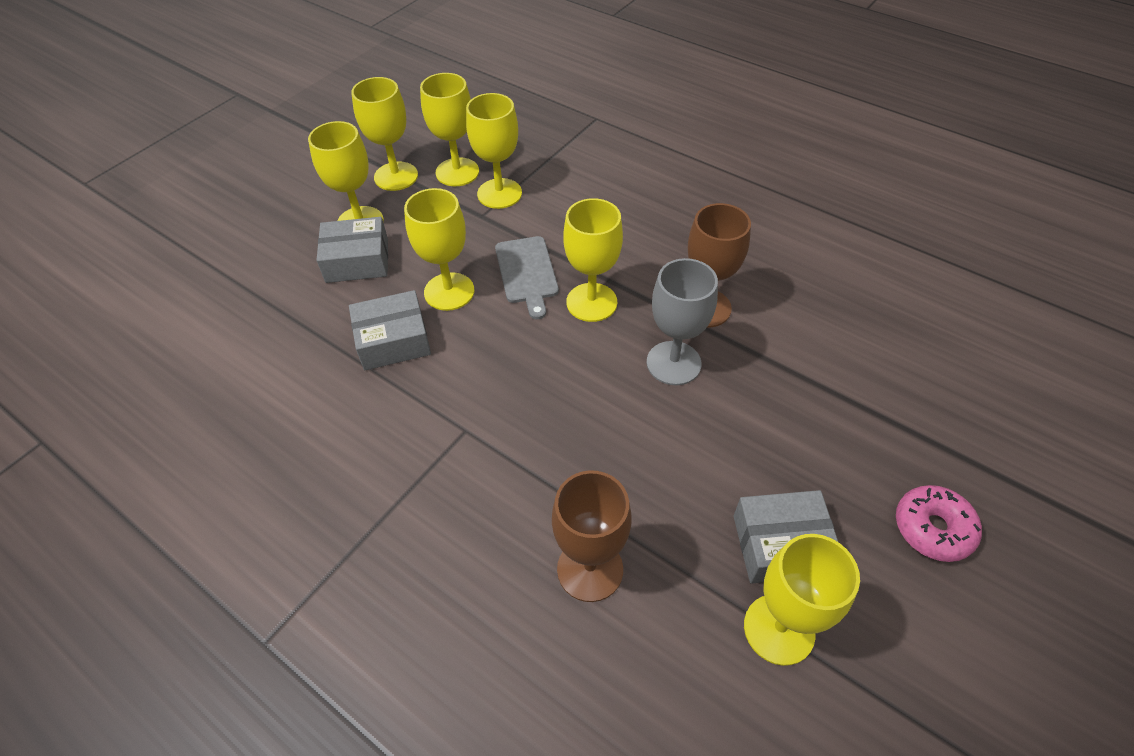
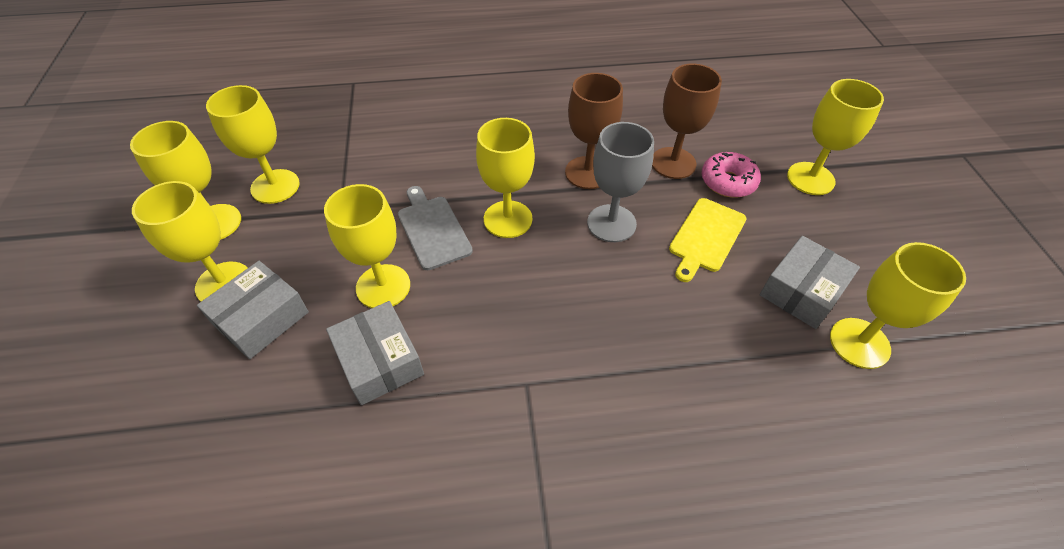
camera: 45 degrees left, 0 degrees up
grey box [349,290,431,370] -> grey box turned 60 degrees counterclockwise [326,301,424,405]
yellow goblet [466,93,522,209] -> yellow goblet moved to [787,79,884,195]
grey cutting board [495,236,559,319] -> grey cutting board turned 150 degrees counterclockwise [398,186,473,270]
brown goblet [552,470,631,602] -> brown goblet moved to [652,64,722,179]
pink donut [896,485,982,562] -> pink donut moved to [701,152,761,198]
none -> yellow cutting board [669,198,747,282]

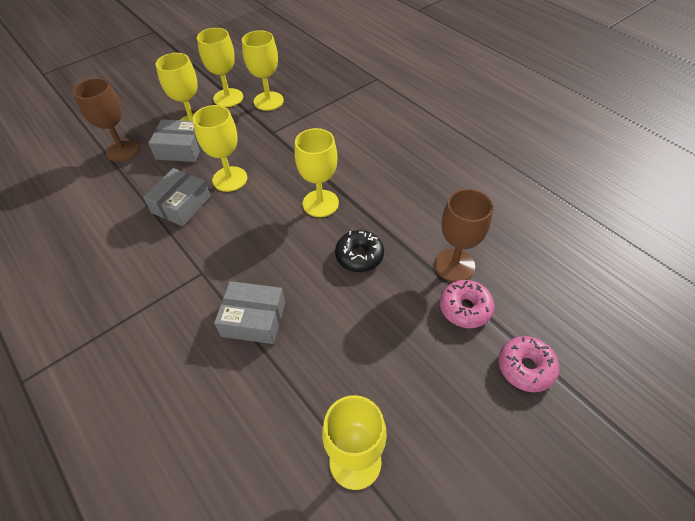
camera: 60 degrees right, 0 degrees up
grey cutting board [398,186,473,270] -> none
brown goblet [565,73,623,189] -> brown goblet moved to [73,78,139,162]
grey goblet [587,122,654,242] -> black donut [335,230,384,272]
yellow cutting board [669,198,747,282] -> none
grey box [760,236,860,329] -> grey box moved to [214,281,285,344]
yellow goblet [787,79,884,195] -> pink donut [499,336,559,392]

